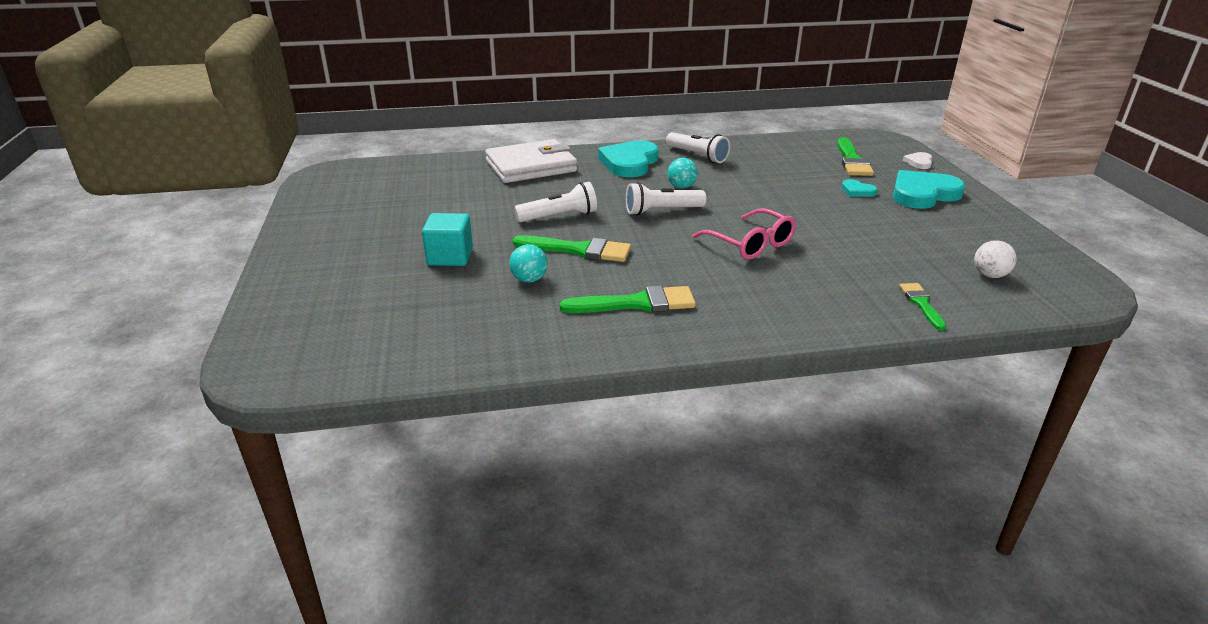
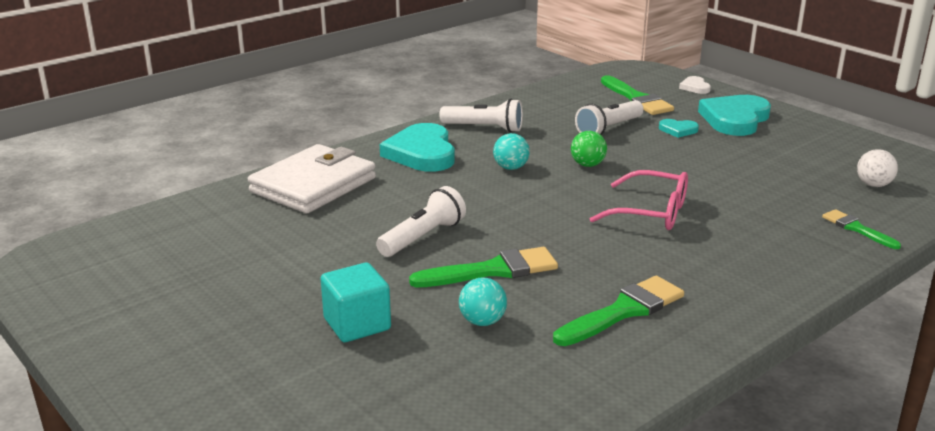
camera: 30 degrees left, 5 degrees down
white flashlight [626,182,706,215] -> white flashlight moved to [575,100,644,135]
none -> green ball [571,131,607,167]

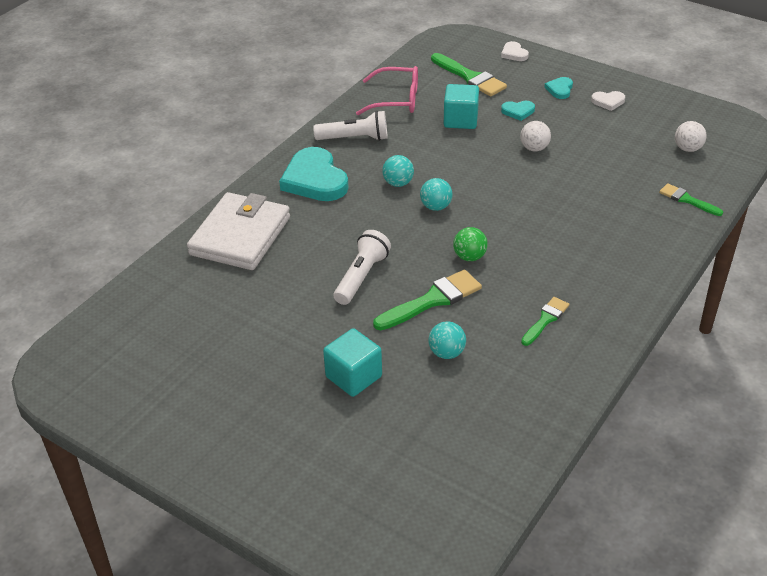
camera: 15 degrees left, 15 degrees up
green brush [553,276,684,346] -> green brush [521,297,569,346], size x0.60
green ball [571,131,607,167] -> green ball moved to [453,227,488,261]
white flashlight [575,100,644,135] -> turquoise cube [444,84,479,129]
pink glasses [590,170,688,230] -> pink glasses moved to [356,66,418,115]
turquoise heart [698,95,771,136] -> turquoise heart [544,77,573,99], size x0.47
none -> turquoise ball [420,178,453,211]
none -> white ball [520,121,551,151]
none -> white heart [591,91,625,111]

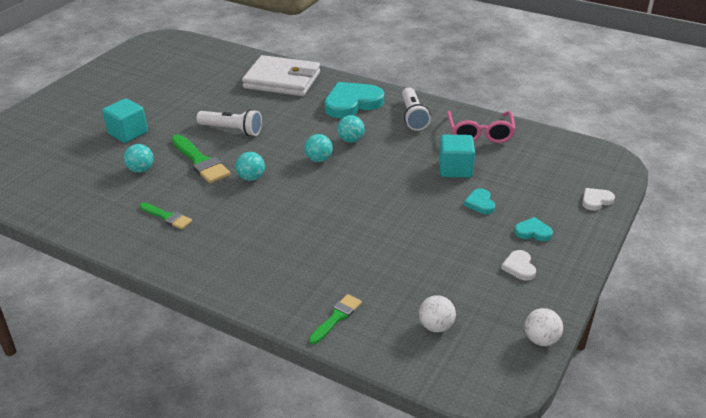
camera: 85 degrees right, 5 degrees down
green brush [431,53,507,96] -> none
green ball [453,227,488,261] -> turquoise ball [236,152,265,181]
white ball [520,121,551,151] -> white ball moved to [525,308,563,346]

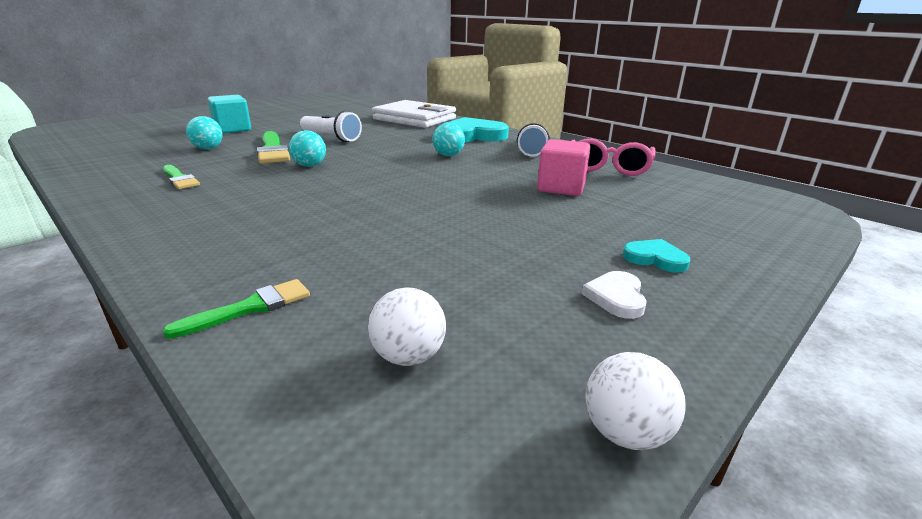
camera: 15 degrees right, 10 degrees down
turquoise ball [304,134,333,162] -> none
turquoise cube [439,135,475,178] -> pink cube [537,139,591,196]
turquoise heart [464,189,495,214] -> none
white heart [582,188,615,211] -> none

